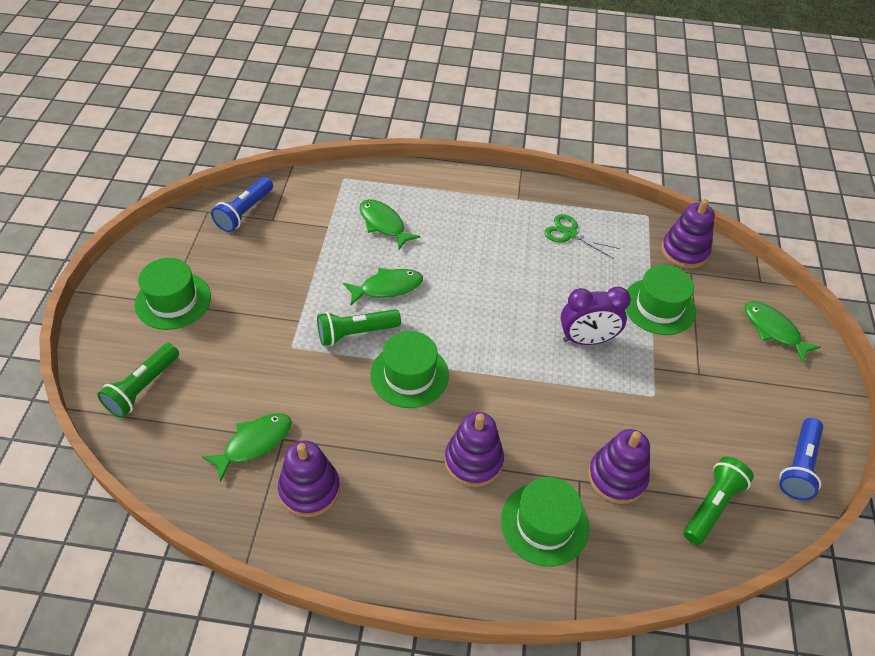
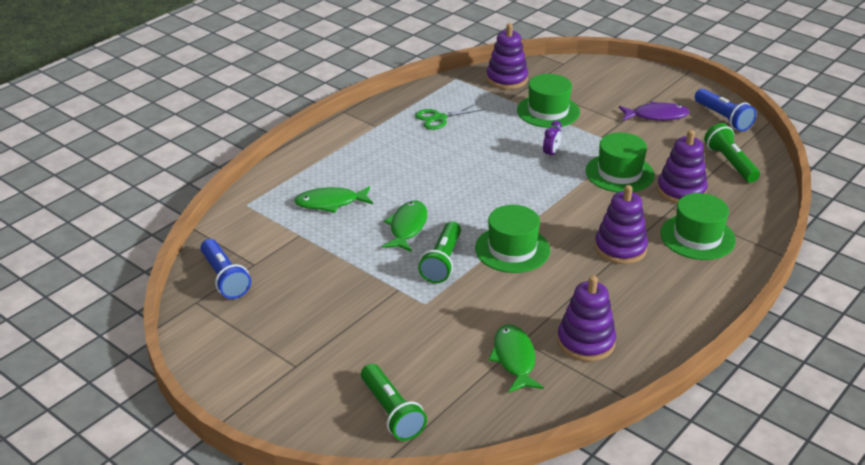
camera: 55 degrees left, 15 degrees down
green hat [135,258,211,330] -> green hat moved to [585,133,655,192]
purple clock [561,287,631,345] -> purple clock [543,121,562,159], size x0.51
green fish [744,301,821,363] -> none
none -> purple fish [619,101,690,121]

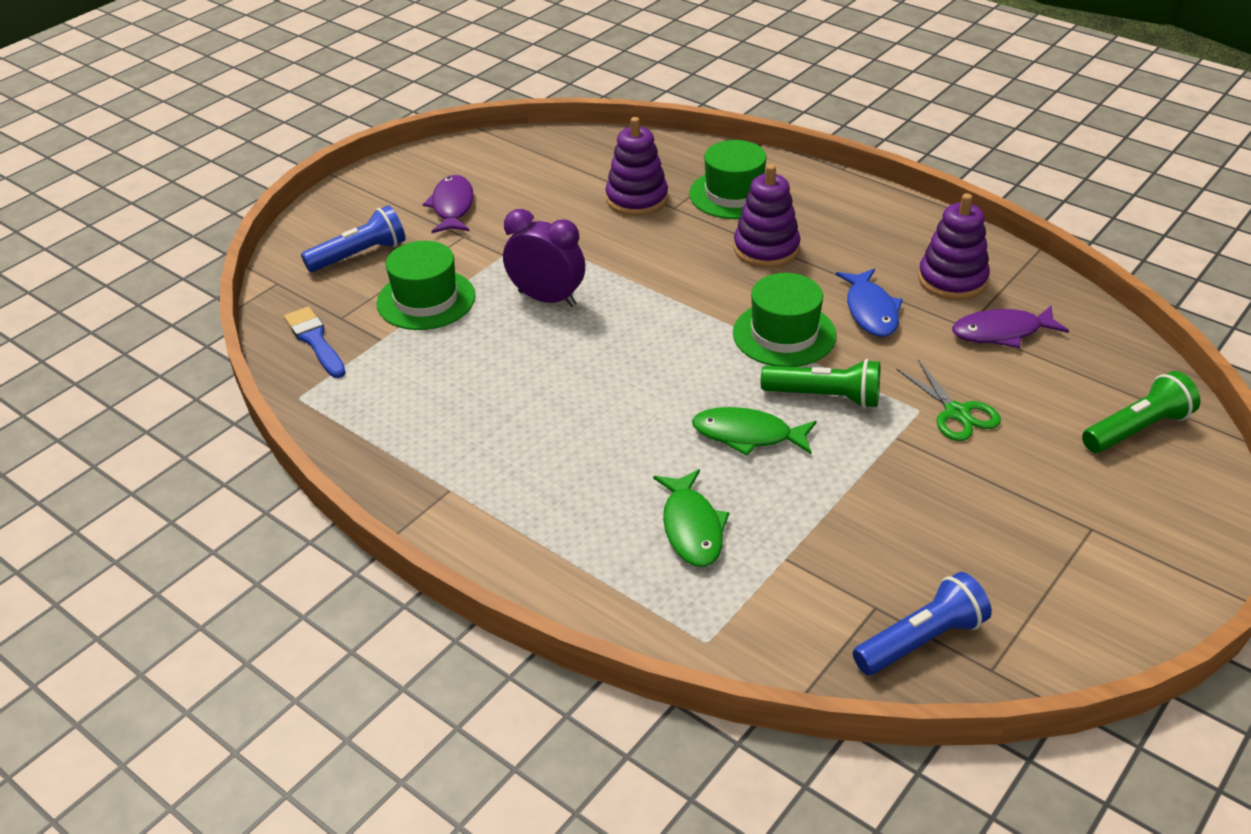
camera: 90 degrees left, 5 degrees up
green scissors [415,103,485,130] -> green scissors moved to [896,360,1001,441]
purple stacking toy [486,23,528,89] -> blue brush [284,307,346,378]
green fish [488,324,544,393] -> purple fish [952,305,1069,348]
purple clock [543,121,562,159] -> purple clock [503,209,585,307], size x1.96
green hat [585,133,655,192] -> none
blue flashlight [695,89,756,131] -> blue flashlight moved to [301,205,406,272]
green flashlight [704,123,760,183] -> none
none -> blue fish [836,268,903,337]

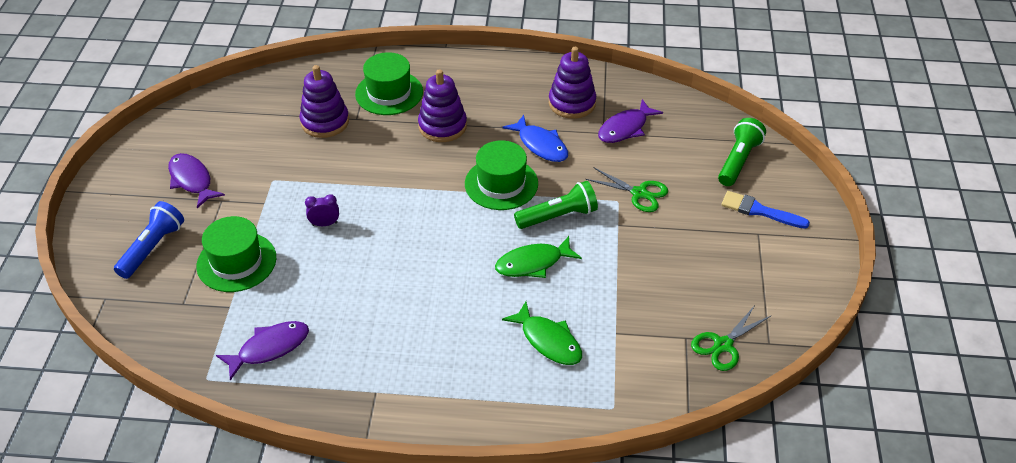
camera: 35 degrees left, 5 degrees up
blue brush [284,307,346,378] -> blue brush moved to [721,191,810,229]
purple clock [503,209,585,307] -> purple clock [305,194,339,226], size x0.51
blue flashlight [853,572,992,675] -> green scissors [691,305,771,371]
none -> purple fish [216,321,309,381]

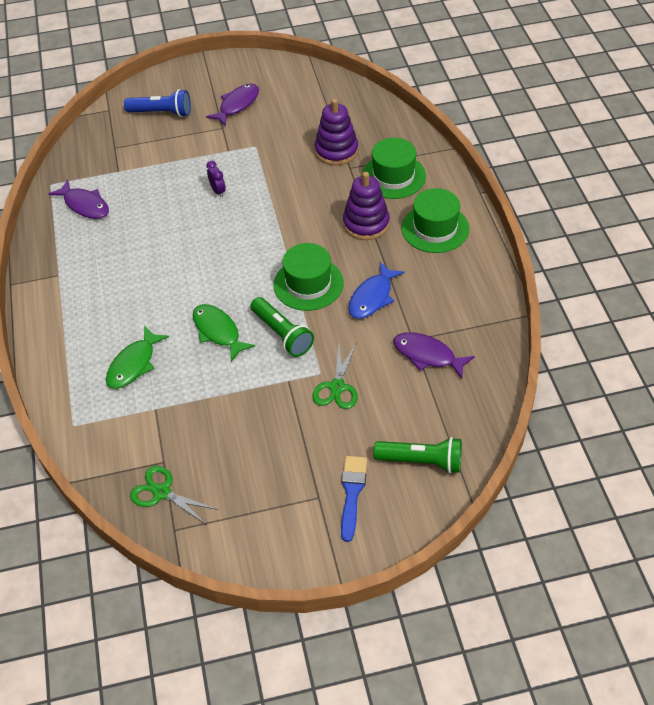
camera: 75 degrees right, 5 degrees up
green hat [196,216,276,292] -> green hat moved to [402,188,469,253]
purple stacking toy [549,47,596,119] -> none

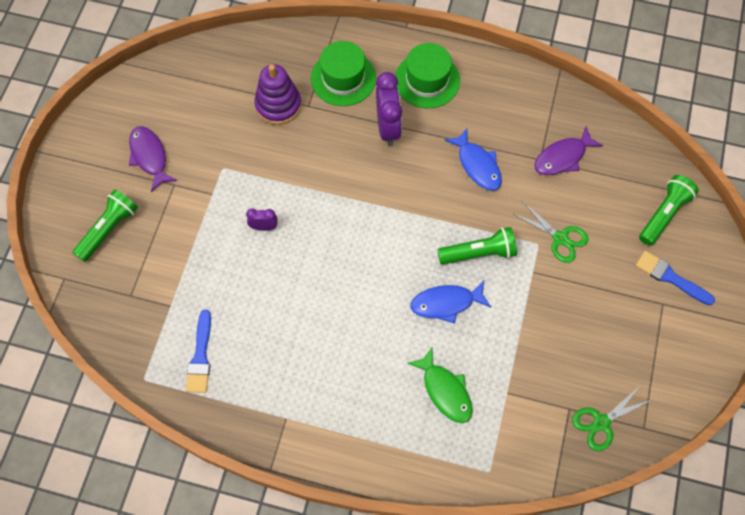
camera: 65 degrees left, 15 degrees up
purple fish [49,179,109,219] -> blue brush [186,310,211,393]
blue flashlight [124,89,191,117] -> green flashlight [73,189,138,262]
green fish [193,304,255,362] -> blue fish [410,281,491,324]
green hat [273,243,344,311] -> none
purple stacking toy [343,172,390,240] -> purple clock [376,72,402,146]

